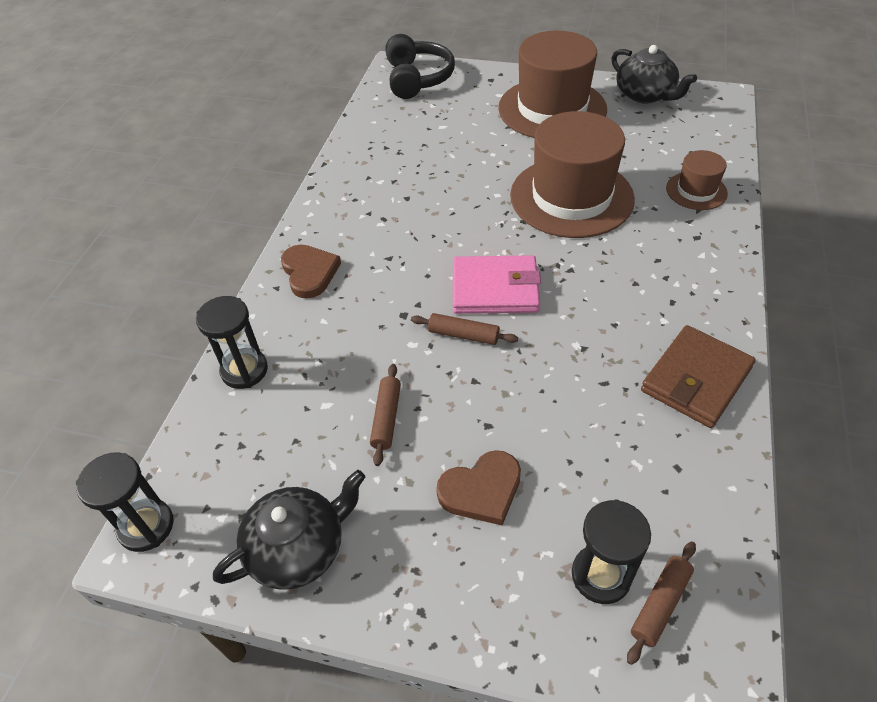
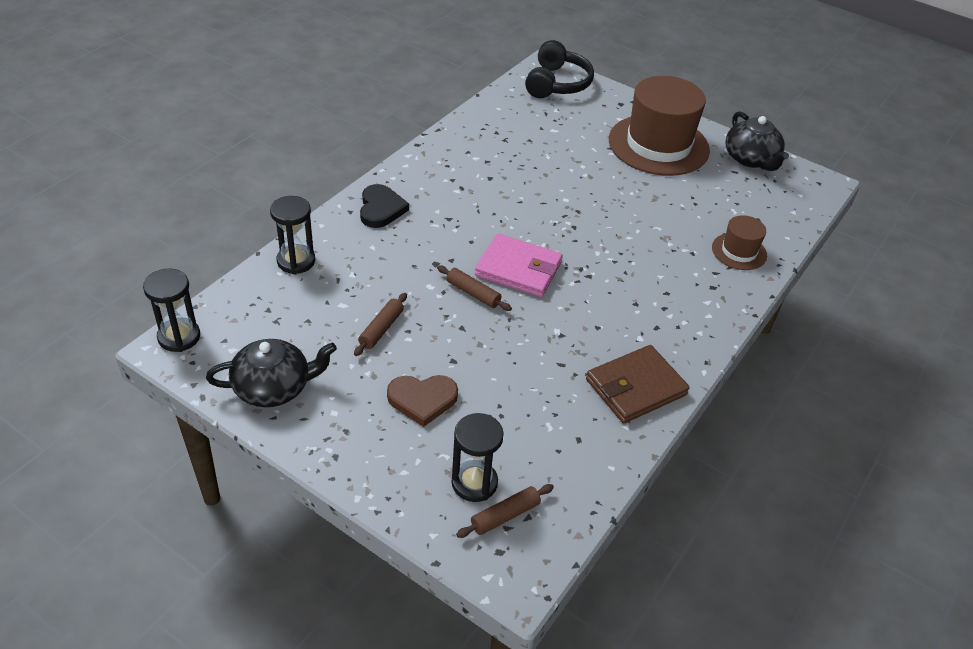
camera: 15 degrees right, 5 degrees down
brown heart [281,245,341,299] -> black heart [360,184,409,228]
brown hat [510,111,635,238] -> none

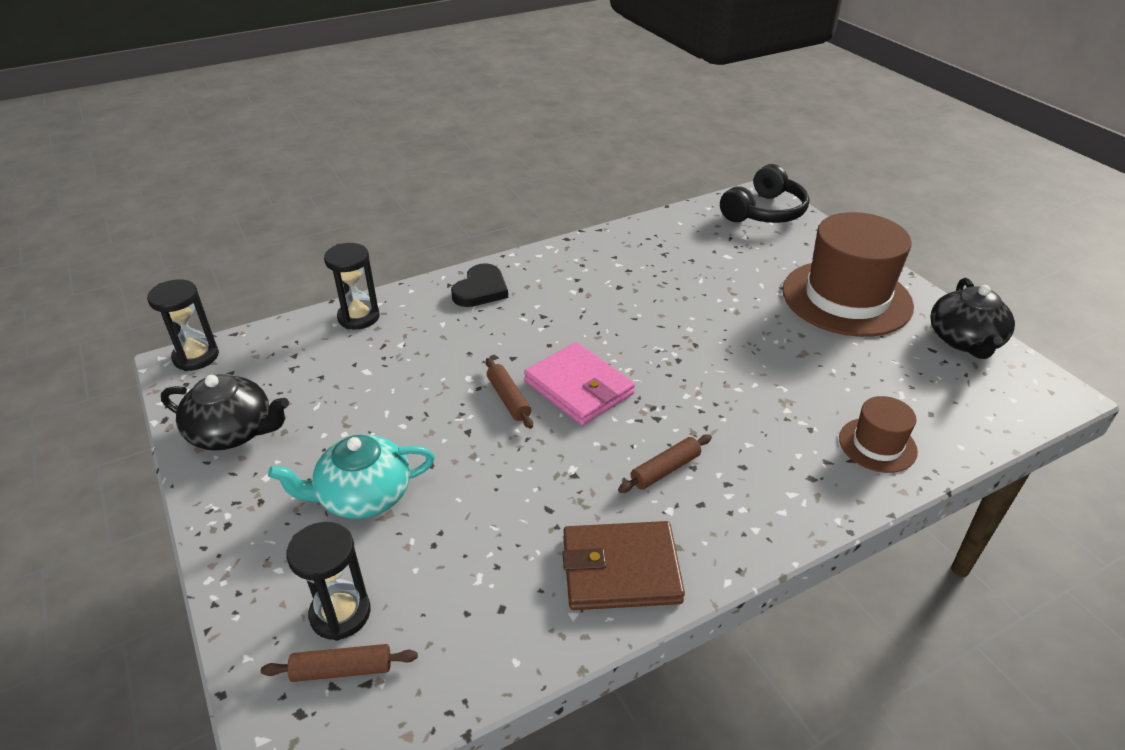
camera: 30 degrees right, 5 degrees down
brown rolling pin [354,293,407,356] -> brown rolling pin moved to [618,434,712,493]
brown heart [387,375,458,427] -> turquoise teapot [268,435,435,519]

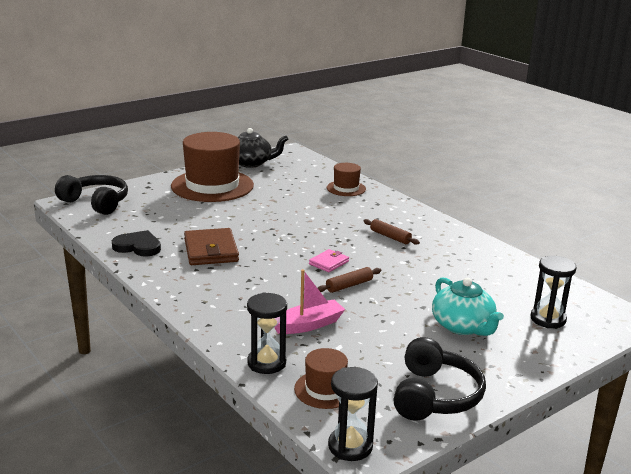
camera: 100 degrees left, 15 degrees down
black teapot [161,374,289,451] -> black headphones [393,337,486,421]
brown rolling pin [261,644,418,682] -> none
black heart [451,263,508,307] -> black heart moved to [112,230,161,257]
pink wallet [524,342,635,425] -> pink wallet [309,249,349,272], size x0.54
brown wallet [562,521,685,610] -> brown wallet moved to [184,228,239,265]
none -> pink boat [274,269,345,334]
none -> brown hat [294,348,348,409]

